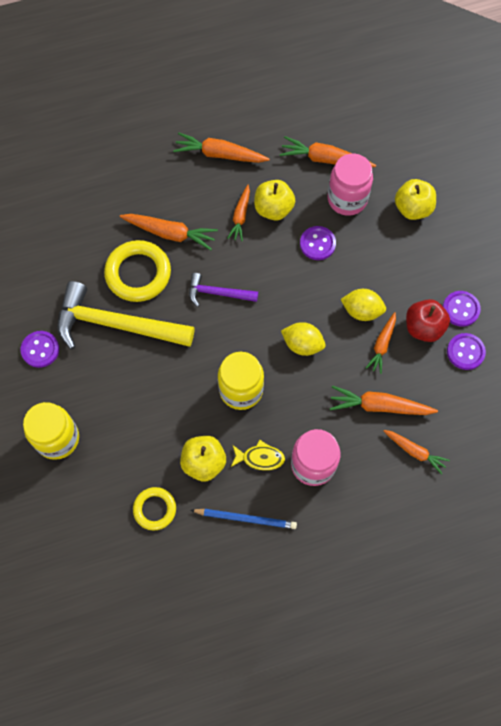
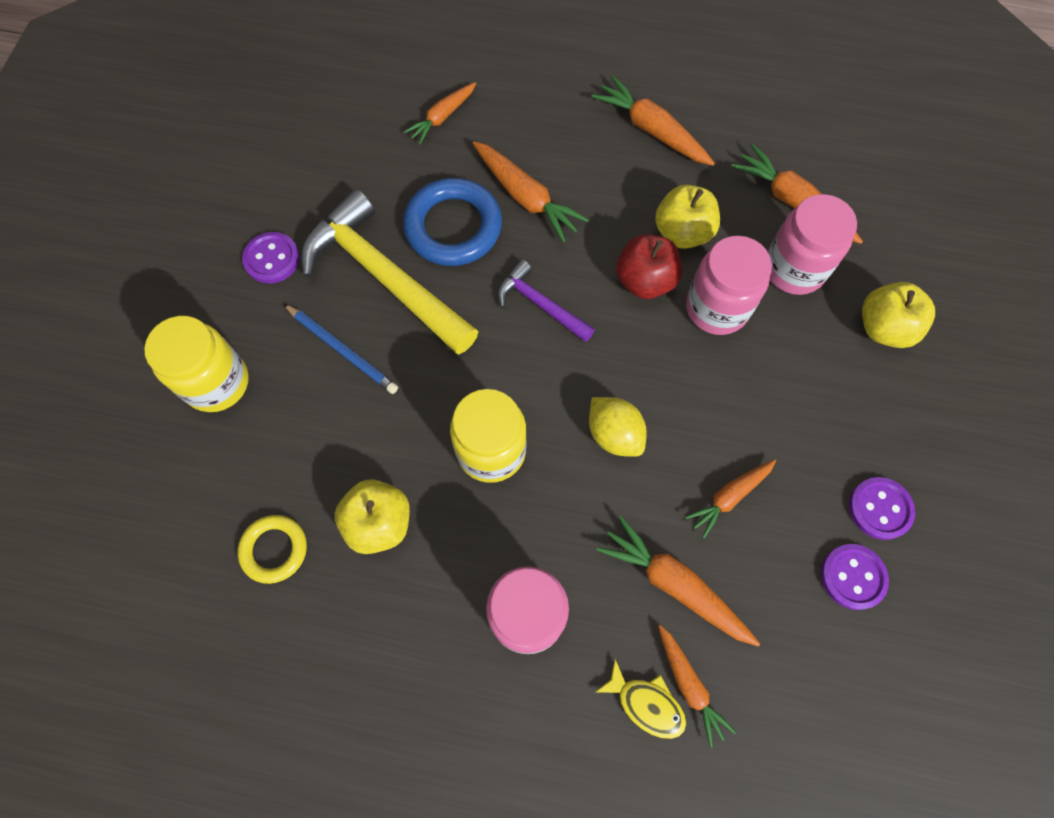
camera: 30 degrees right, 0 degrees up
yellow ring [104,240,171,302] -> blue ring [403,178,502,266]
blue pencil [191,509,297,529] -> blue pencil moved to [284,304,398,394]
orange carrot [227,185,250,242] -> orange carrot moved to [404,82,476,144]
yellow fish [231,440,285,471] -> yellow fish moved to [594,659,686,739]
purple button [300,226,336,260] -> pink jar [686,236,772,335]
yellow lemon [340,289,386,321] -> none
red apple [406,299,450,342] -> red apple moved to [616,234,682,299]

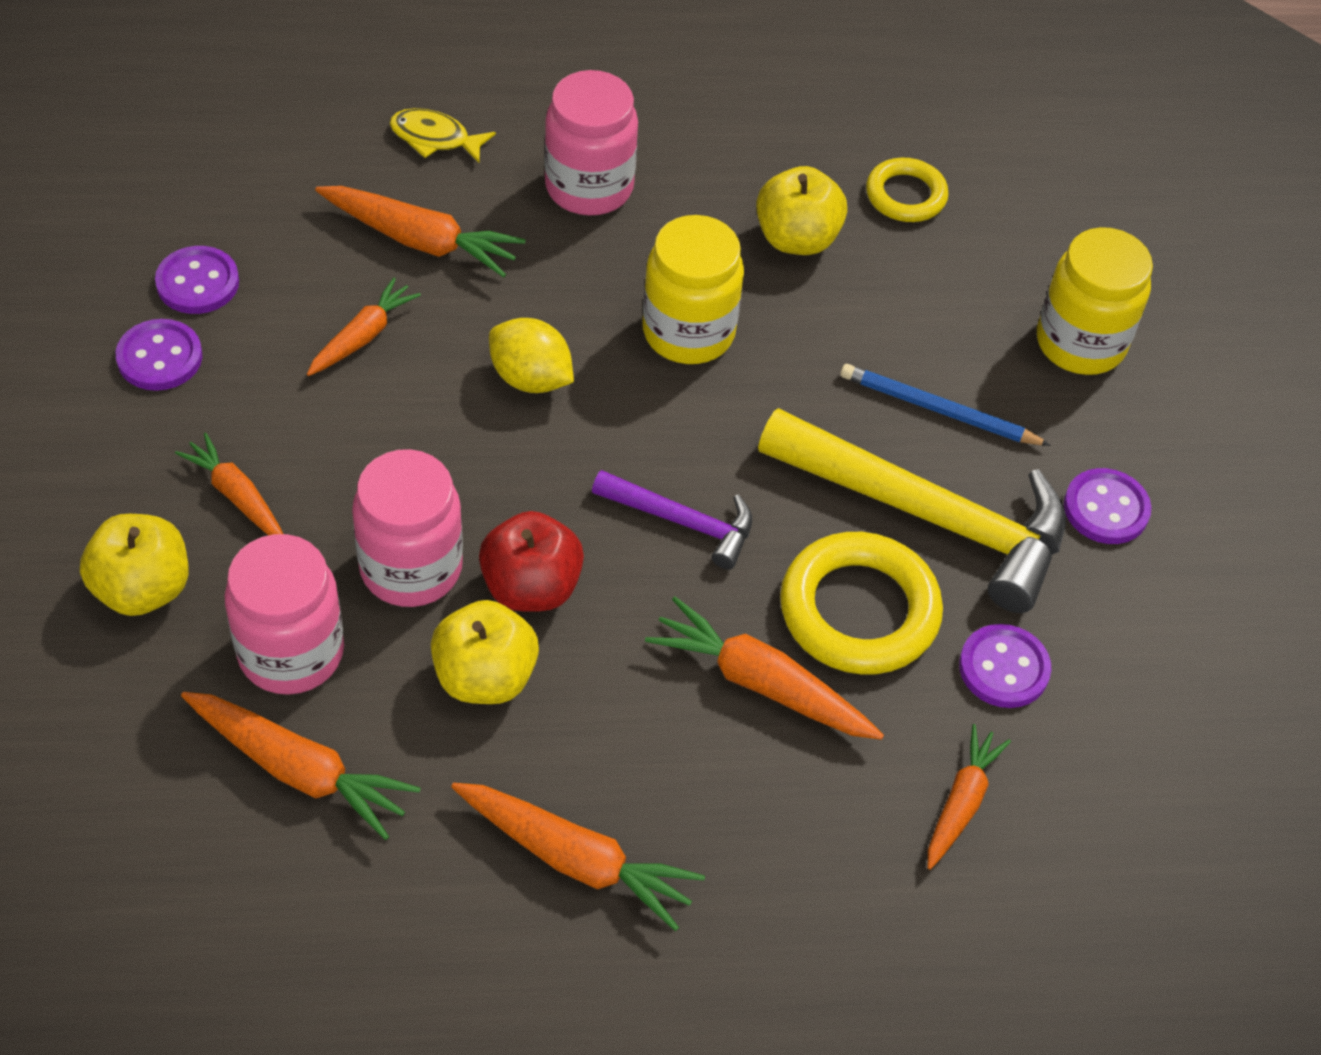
camera: 160 degrees right, 15 degrees down
blue ring [403,178,502,266] -> yellow ring [780,532,943,675]
orange carrot [658,625,736,748] -> orange carrot moved to [175,433,283,535]
none -> purple button [959,624,1051,708]

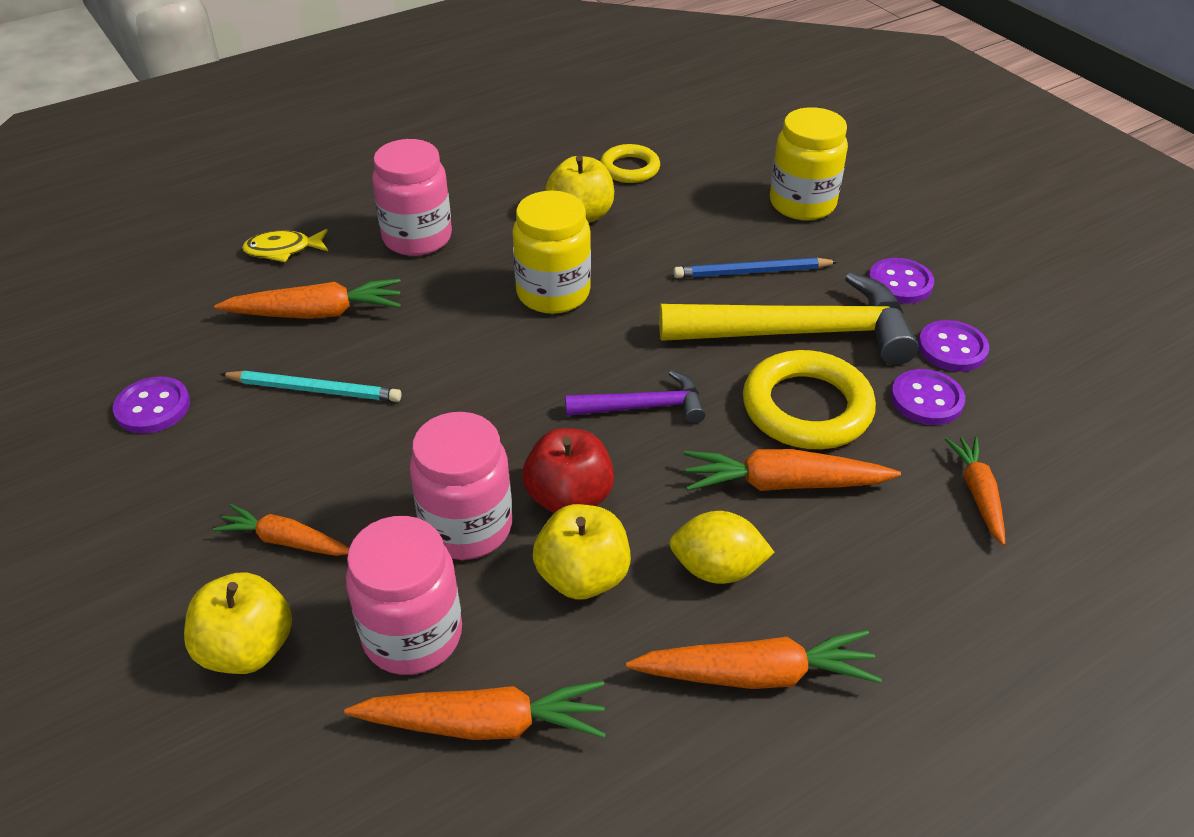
camera: 25 degrees left, 10 degrees down
purple button [116,319,202,391] -> purple button moved to [918,320,989,371]
orange carrot [307,278,421,376] -> turquoise pencil [220,371,401,402]
yellow lemon [489,318,574,393] -> yellow lemon moved to [669,511,775,584]

